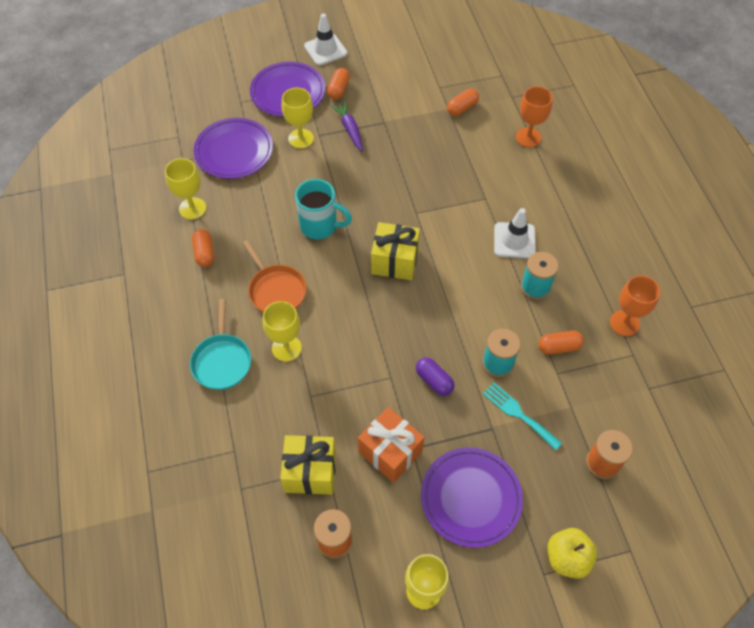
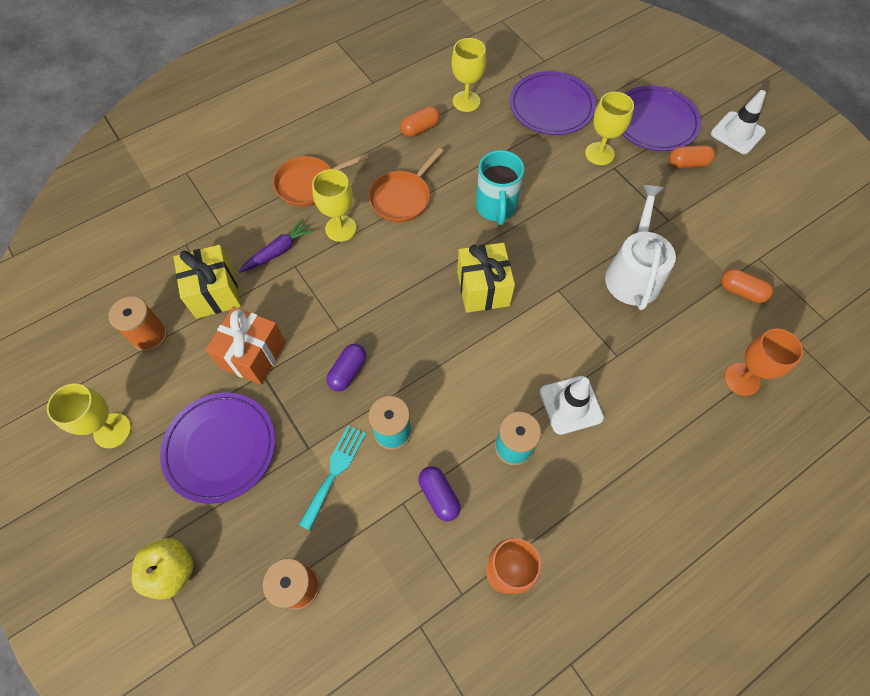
camera: 70 degrees right, 5 degrees up
turquoise pan [190,299,251,390] -> orange pan [273,153,369,207]
purple carrot [331,101,363,151] -> purple carrot moved to [239,219,314,273]
orange capsule [538,331,584,355] -> purple capsule [418,466,461,521]
none -> white watering can [605,185,676,310]

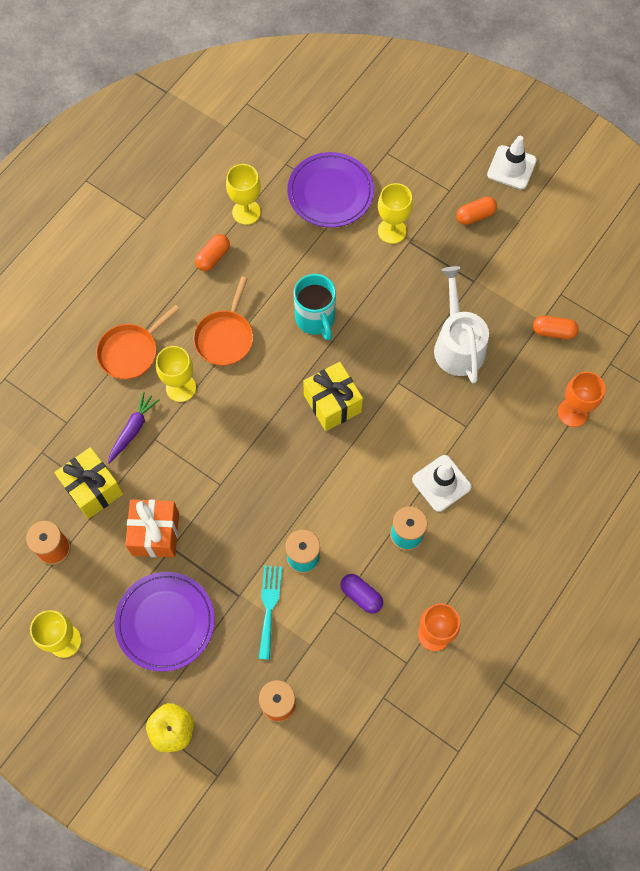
camera: 20 degrees left, 5 degrees up
purple capsule [327,344,366,391] -> none
purple plate [622,86,701,151] -> none

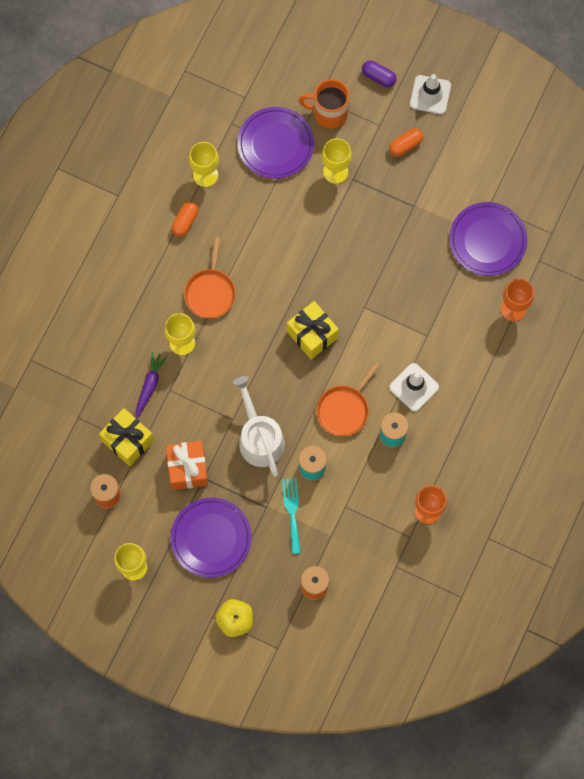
camera: 10 degrees left, 5 degrees up
orange pan [96,305,180,379] -> orange pan moved to [317,362,380,436]
turquoise mug [294,274,336,341] -> none
purple capsule [340,574,383,614] -> purple capsule moved to [362,61,397,87]
white watering can [434,266,489,383] -> white watering can moved to [233,376,285,477]
orange capsule [533,316,579,339] -> purple plate [449,202,527,276]
none -> orange mug [298,79,349,129]

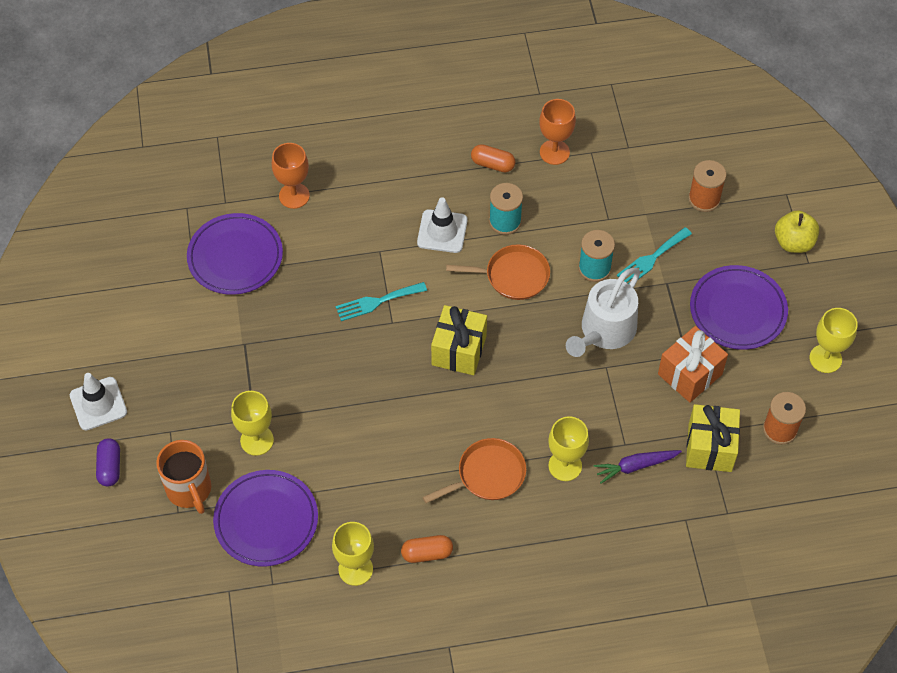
camera: 125 degrees left, 15 degrees down
orange capsule [389,128,423,157] -> orange capsule moved to [471,144,515,172]
none -> turquoise fork [336,282,427,321]

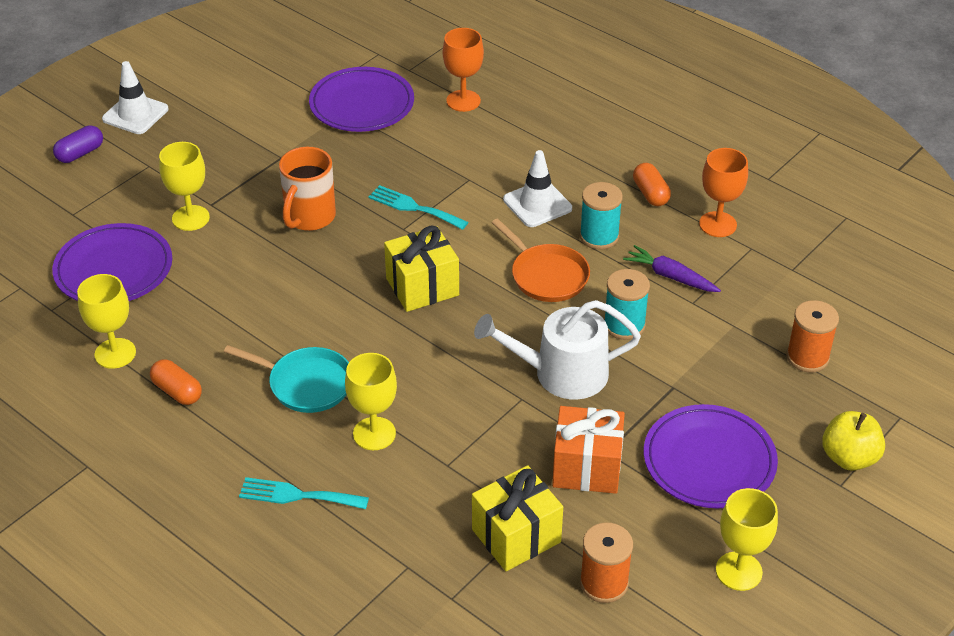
camera: 50 degrees right, 15 degrees down
orange mug [156,440,211,514] -> orange mug moved to [279,147,336,231]
orange pan [423,438,527,503] -> turquoise pan [224,345,349,413]
purple carrot [594,450,682,484] -> purple carrot moved to [623,245,721,292]
turquoise fork [617,227,692,284] -> turquoise fork moved to [239,477,369,509]

